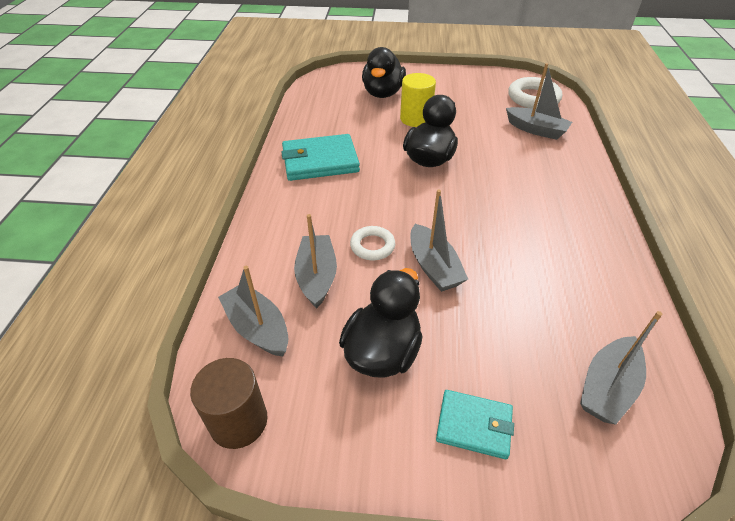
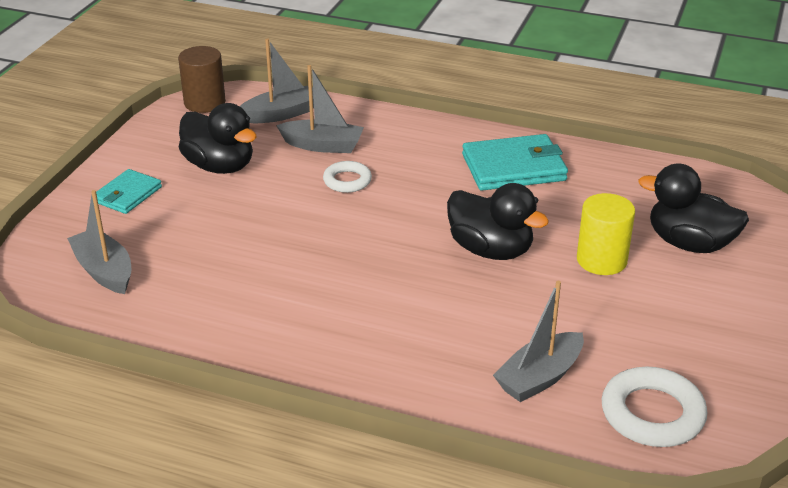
camera: 105 degrees right, 10 degrees down
turquoise wallet [281,134,360,181] -> turquoise wallet turned 75 degrees clockwise [462,134,568,191]
grey boat [411,189,468,292] -> none

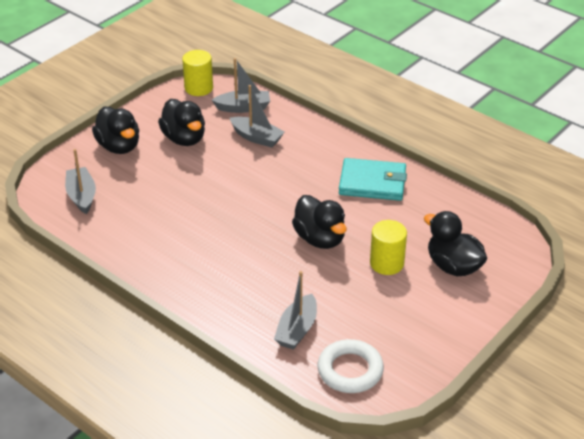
camera: 20 degrees right, 5 degrees up
turquoise wallet [96,169,162,214] -> black duck [92,107,139,154]
brown cylinder [178,46,226,113] -> yellow cylinder [182,50,213,96]
white ring [323,161,372,193] -> none
grey boat [493,281,584,402] -> grey boat turned 45 degrees counterclockwise [274,271,317,350]

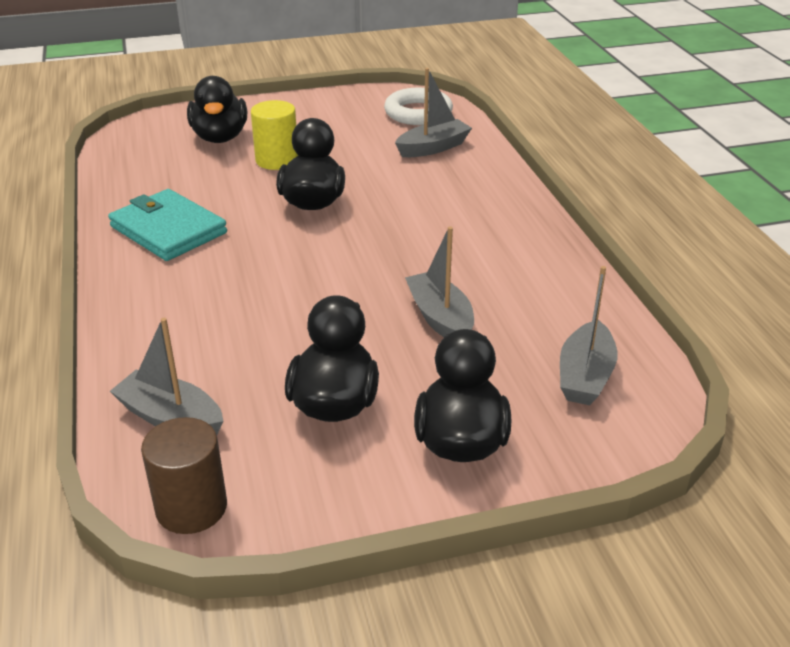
camera: 145 degrees left, 5 degrees down
yellow cylinder [182,50,213,96] -> brown cylinder [141,417,227,534]
grey boat [230,85,284,148] -> grey boat moved to [405,227,474,337]

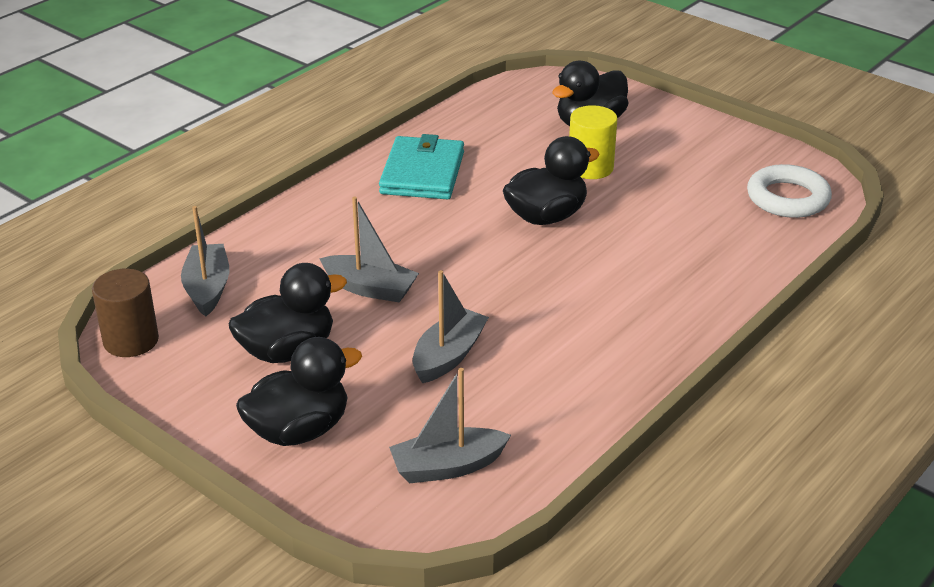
camera: 55 degrees right, 0 degrees up
grey boat [395,68,472,157] -> grey boat moved to [319,196,419,302]

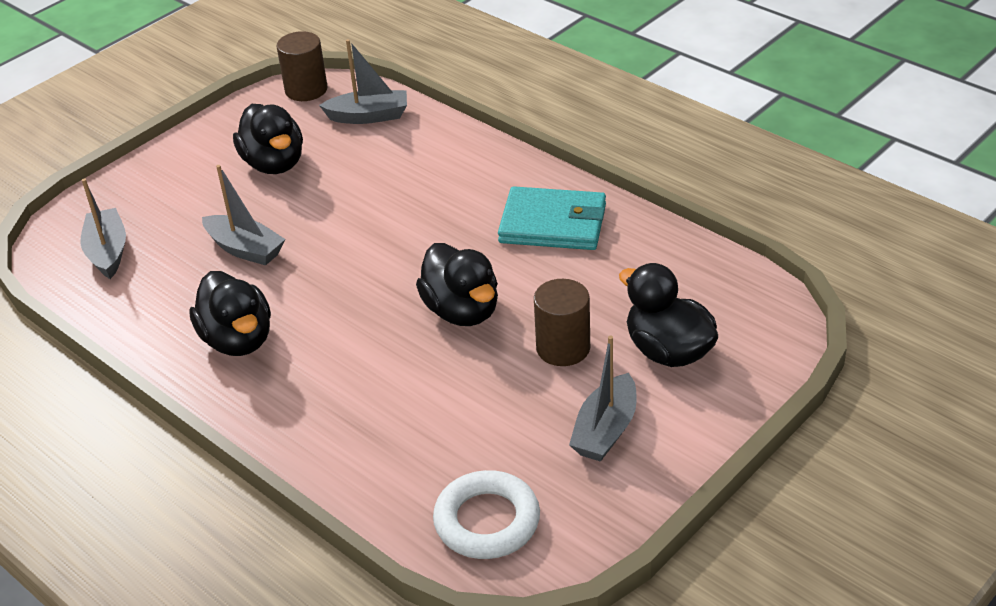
camera: 95 degrees right, 5 degrees up
black duck [236,337,362,446] -> black duck moved to [189,271,271,356]
grey boat [319,196,419,302] -> grey boat moved to [569,336,637,462]
yellow cylinder [569,105,618,179] -> brown cylinder [534,279,590,366]

